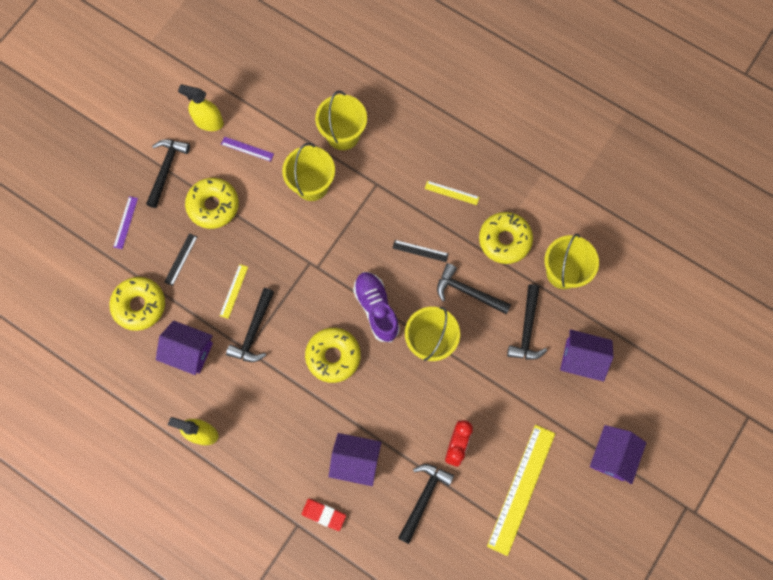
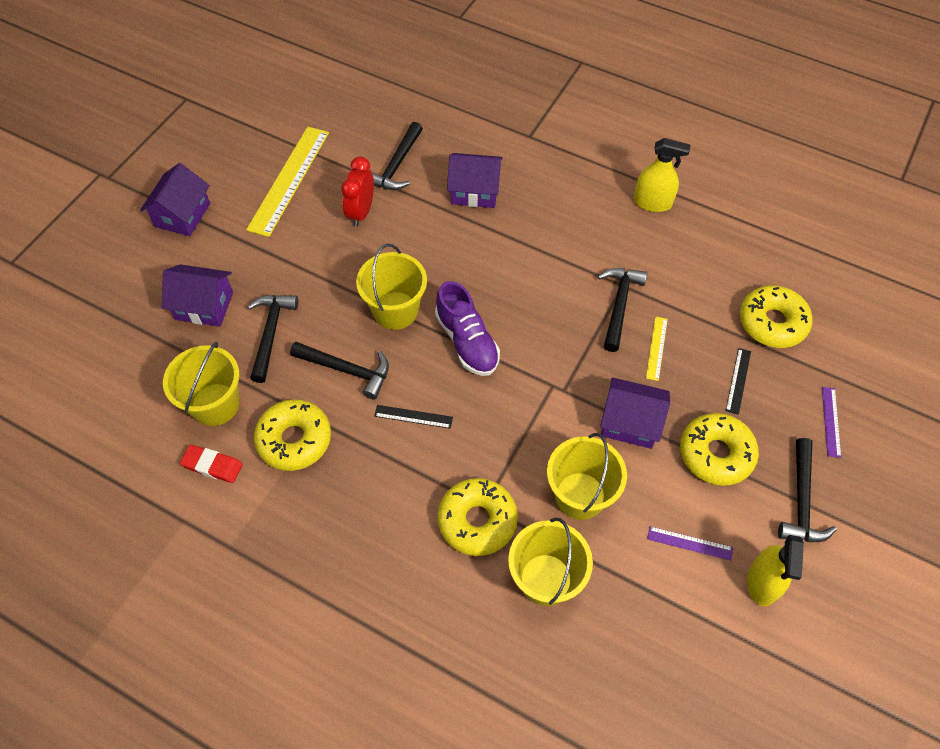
camera: 175 degrees right, 15 degrees down
purple house [156,321,213,375] -> purple house moved to [600,377,670,449]
yellow spray bottle [178,85,224,131] -> yellow spray bottle turned 90 degrees clockwise [747,535,804,606]
red eraser [302,499,346,531] -> red eraser moved to [180,445,243,483]
yellow donut [305,328,361,383] -> yellow donut moved to [437,478,518,556]
yellow ruler [425,181,479,205] -> none

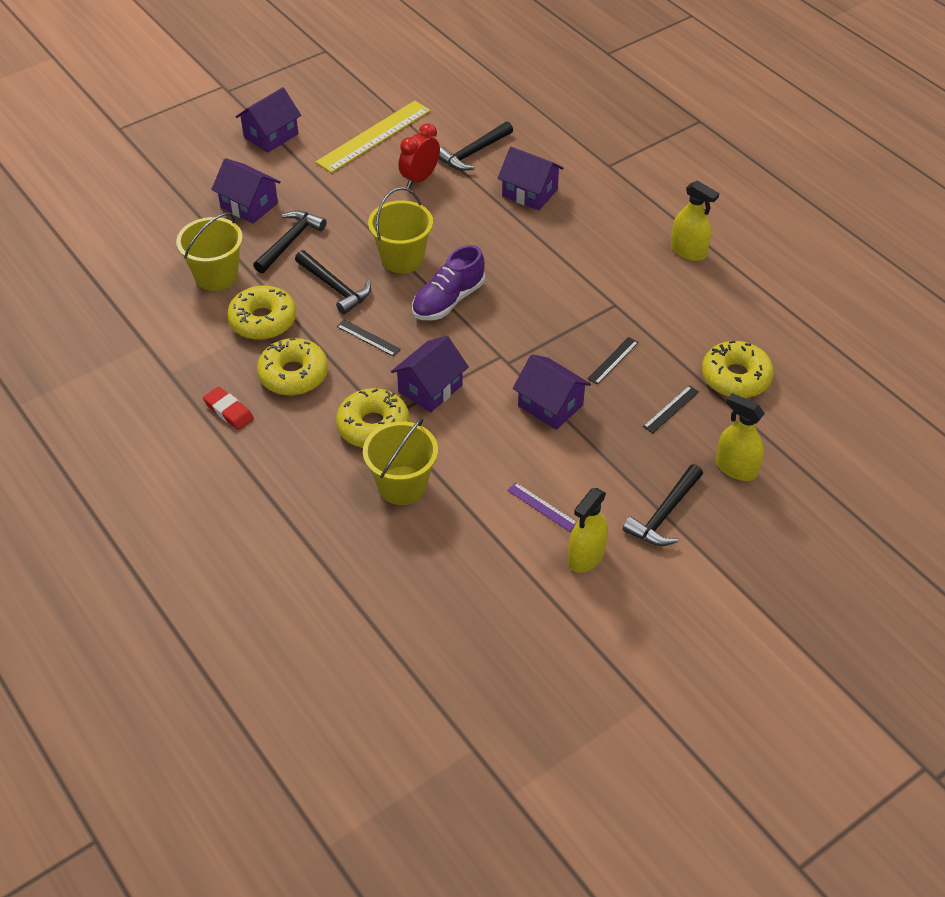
camera: 25 degrees right, 10 degrees down
red eraser [180,445,243,483] -> red eraser moved to [203,387,254,430]
purple shoe [435,281,500,376] -> purple shoe turned 45 degrees clockwise [412,245,485,320]
yellow bucket [547,433,627,520] -> none
black hammer [598,268,647,352] -> none
yellow ruler [646,317,668,381] -> black ruler [587,337,639,385]
yellow donut [680,413,759,486] -> yellow donut moved to [257,338,328,396]
purple ruler [822,387,841,458] -> yellow spray bottle [716,393,765,481]
none -> purple house [391,336,469,413]

